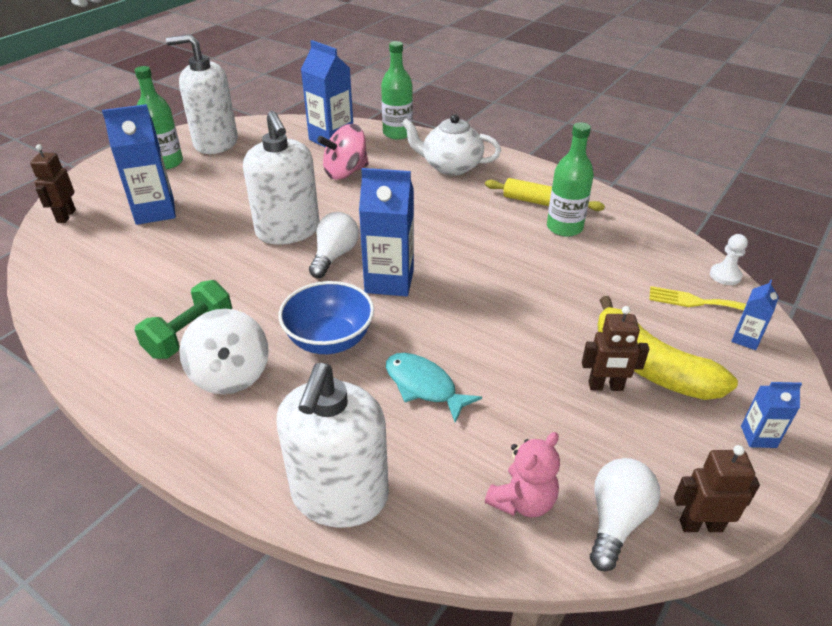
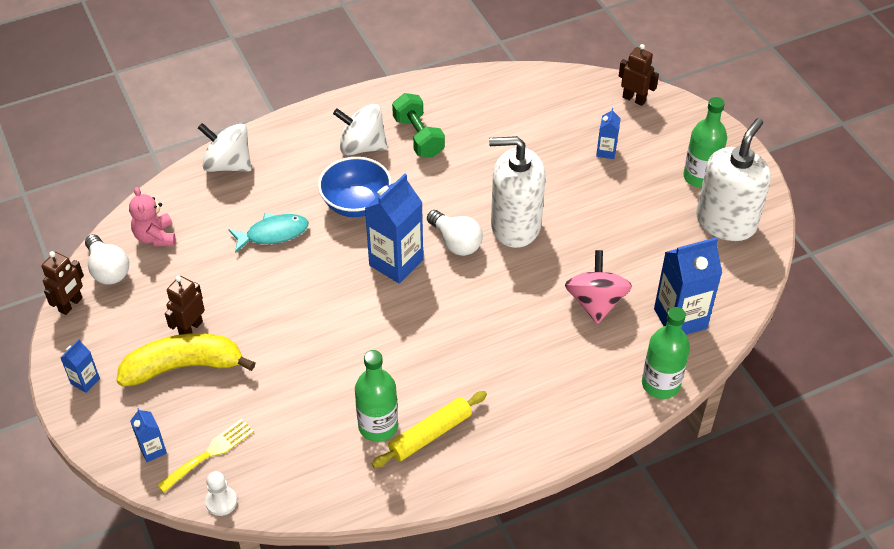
camera: 120 degrees right, 10 degrees up
blue carton [102,104,176,225] -> blue carton [596,108,621,159], size x0.50
white soap dispenser [277,363,389,528] -> white spinning top [198,123,252,172]
white teapot [402,114,501,176] -> none

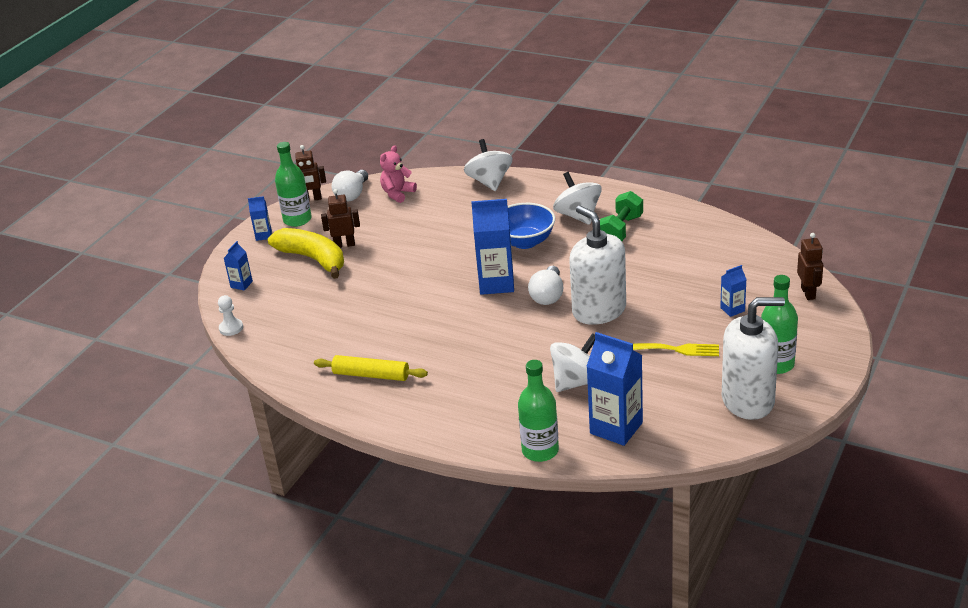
camera: 55 degrees right, 15 degrees down
yellow fork [157,419,254,492] -> yellow fork moved to [632,343,719,356]
turquoise fish [229,213,308,253] -> none
green bottle [355,350,398,442] -> green bottle moved to [275,142,312,227]
pink spinning top [565,250,632,324] -> white spinning top [550,333,595,392]

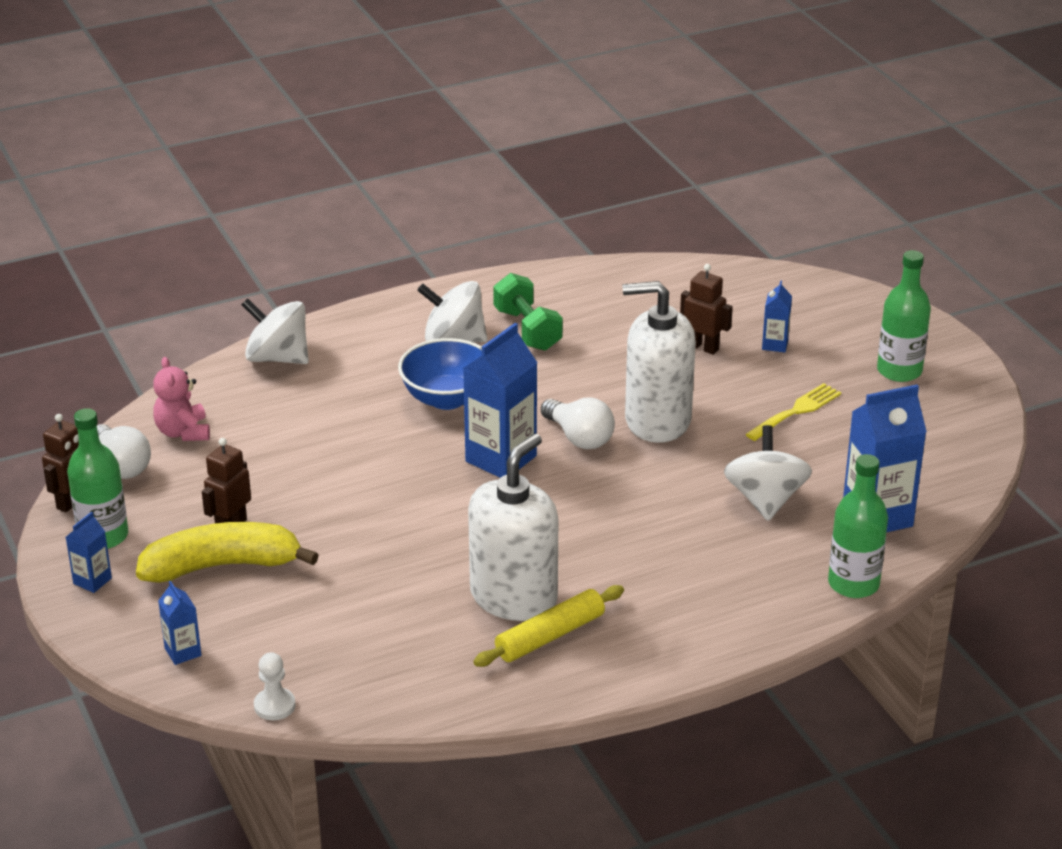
camera: 55 degrees left, 0 degrees up
white soap dispenser [722,297,785,420] -> white soap dispenser moved to [468,434,558,621]
brown robot [797,233,823,300] -> brown robot moved to [680,264,733,355]

